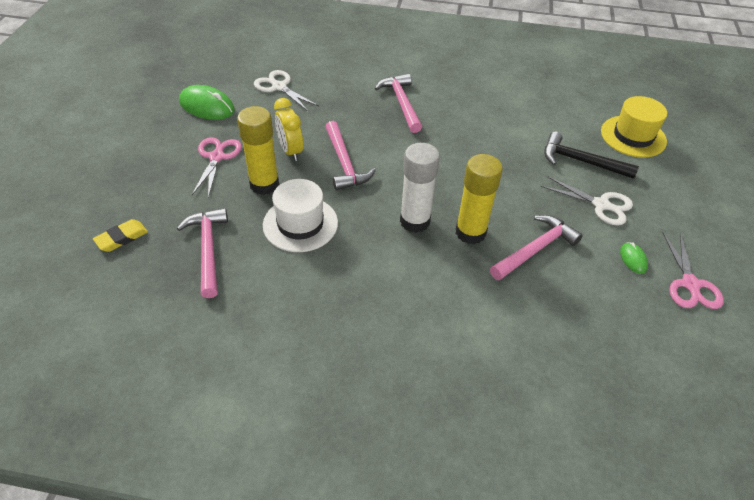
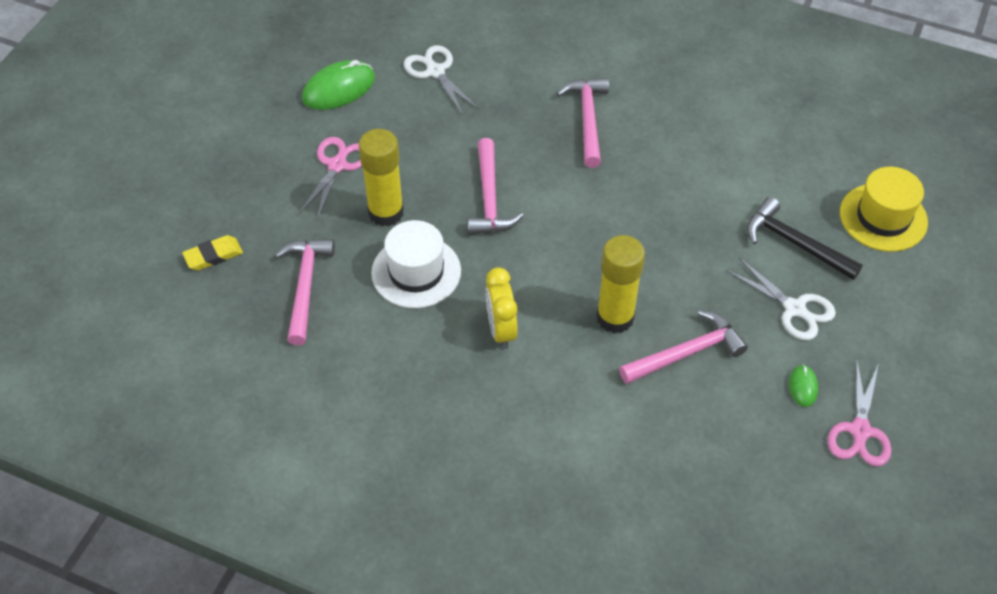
camera: 15 degrees right, 5 degrees up
green mouse [179,85,235,120] -> green mouse turned 75 degrees counterclockwise [302,60,375,110]
yellow clock [274,98,303,161] -> yellow clock moved to [485,267,518,349]
white glue stick [400,143,440,233] -> none

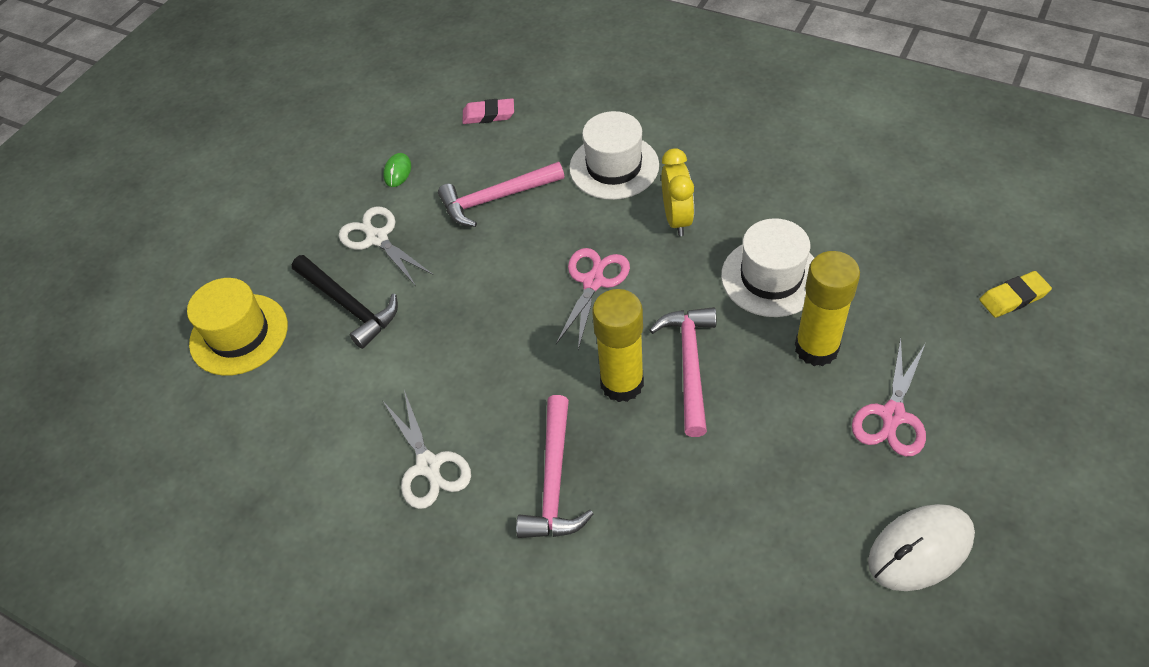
camera: 170 degrees left, 0 degrees up
pink hammer [275,239,335,345] -> none
green mouse [302,60,375,110] -> white mouse [868,504,975,591]
white scissors [403,45,479,115] -> white scissors moved to [382,390,471,509]
yellow glue stick [596,235,645,333] -> yellow glue stick moved to [592,289,644,402]
pink scissors [827,361,891,466] -> pink scissors moved to [556,248,630,350]
none -> pink eraser [463,98,514,124]
none -> white hat [569,111,659,200]

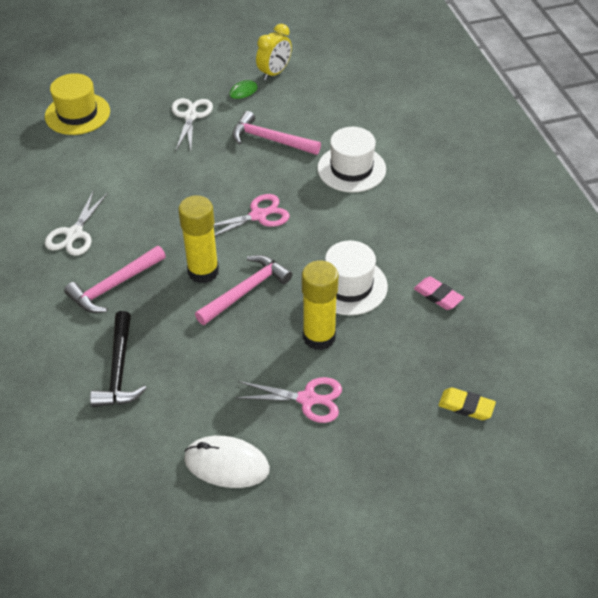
camera: 40 degrees right, 5 degrees down
black hammer [292,255,398,349] -> black hammer moved to [90,311,147,407]
pink eraser [463,98,514,124] -> pink eraser moved to [414,276,464,310]
yellow clock [661,148,694,236] -> yellow clock moved to [256,24,292,80]
pink scissors [852,338,926,457] -> pink scissors turned 150 degrees counterclockwise [235,377,342,423]

